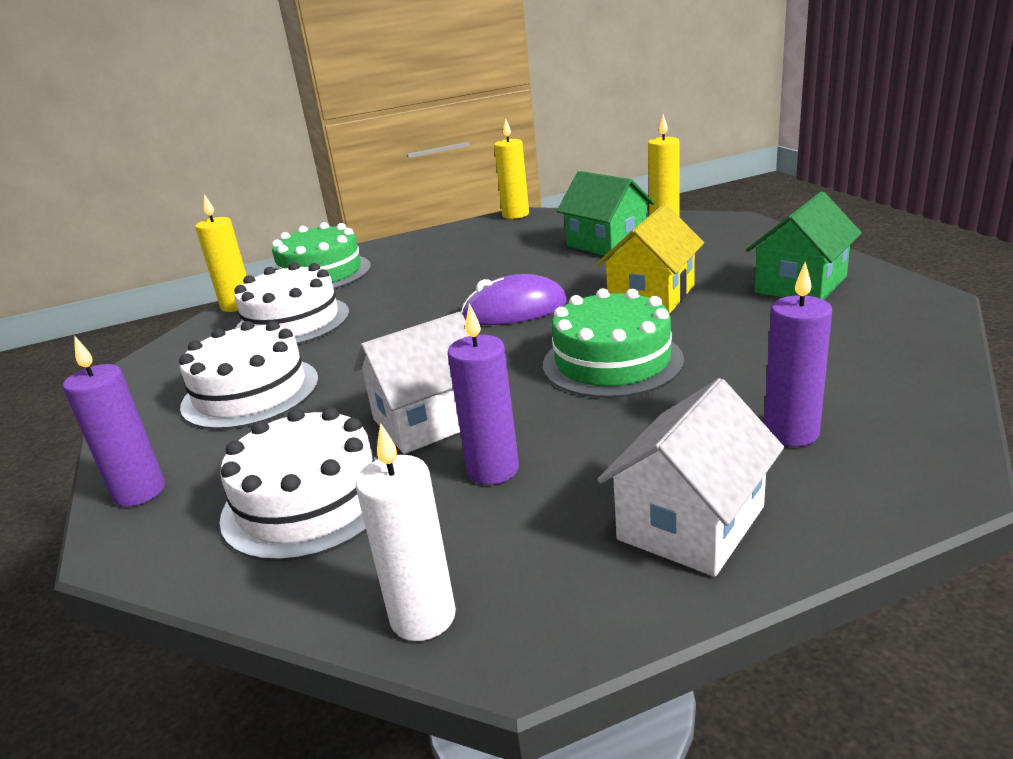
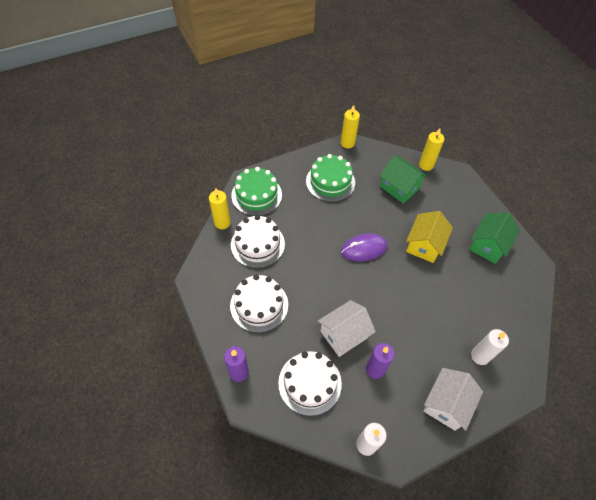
camera: 10 degrees left, 30 degrees up
green cake [543,288,684,398] -> green cake moved to [306,154,355,202]
purple candle [764,262,832,447] -> white candle [471,329,509,365]

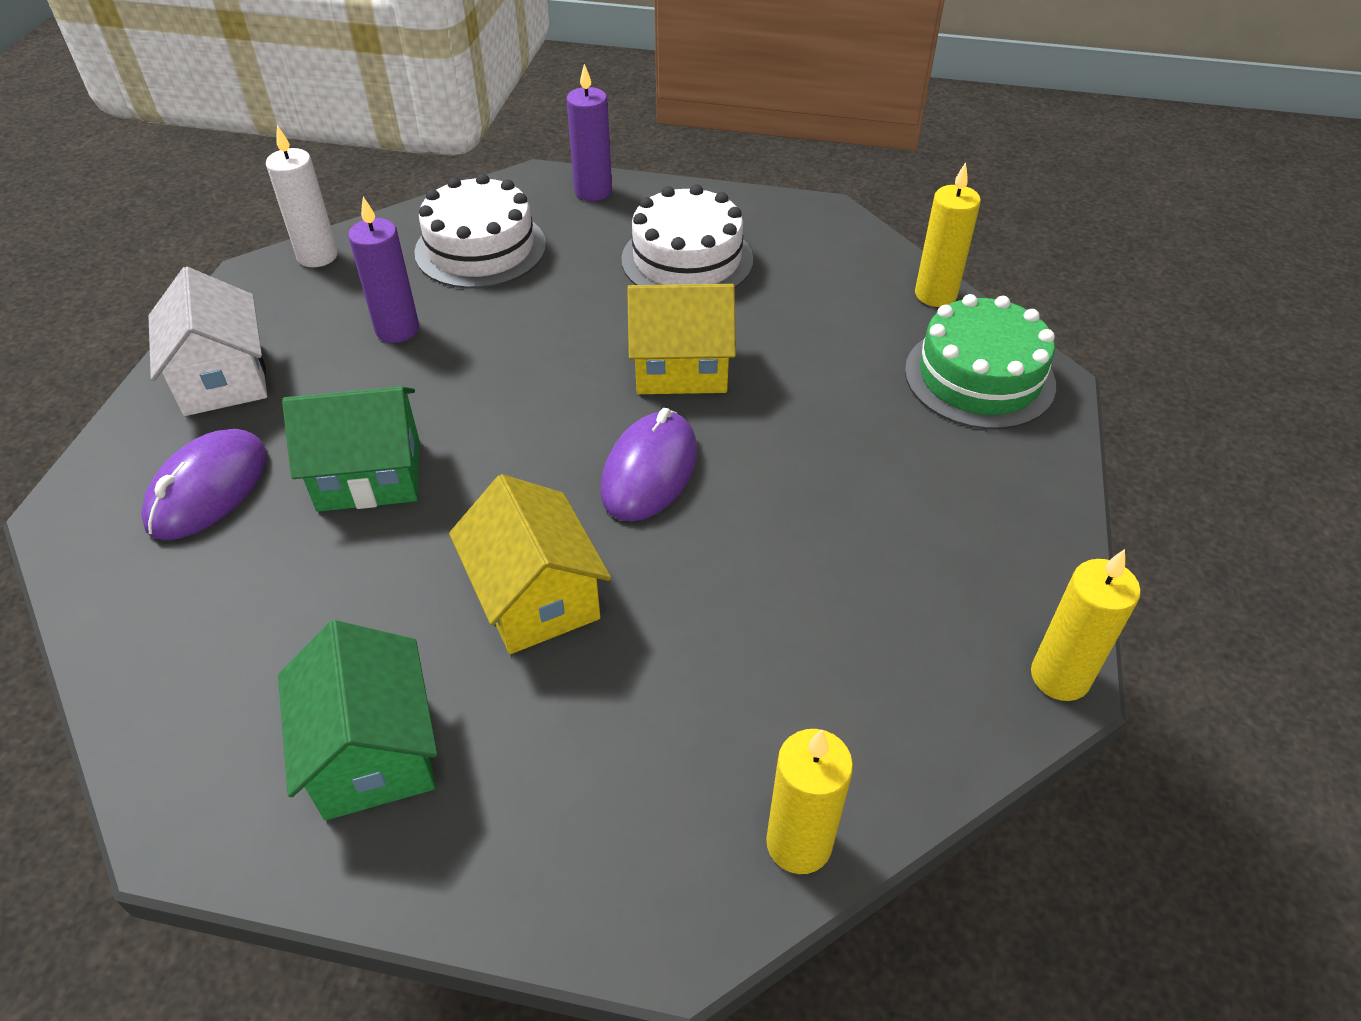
camera: 130 degrees right, 10 degrees down
white cake [231,215,285,268] -> none
green cake [306,154,355,202] -> none
white house [318,300,376,357] -> none
green house [380,156,428,204] -> green house moved to [282,386,419,512]
white candle [471,329,509,365] -> purple mouse [141,429,267,540]
none -> yellow house [627,284,736,394]

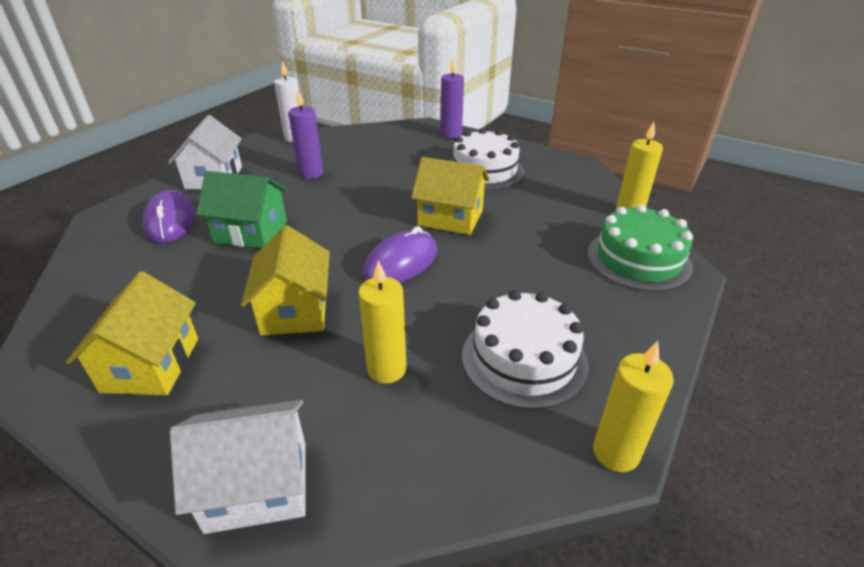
camera: 20 degrees right, 10 degrees down
purple mouse [141,429,267,540] -> purple mouse turned 60 degrees counterclockwise [142,190,195,243]
green house [278,620,437,820] -> yellow house [66,271,198,395]
white cake [414,174,546,289] -> white cake moved to [462,290,588,410]
yellow candle [766,729,853,874] -> yellow candle moved to [358,260,407,384]
none -> white house [170,400,306,534]

